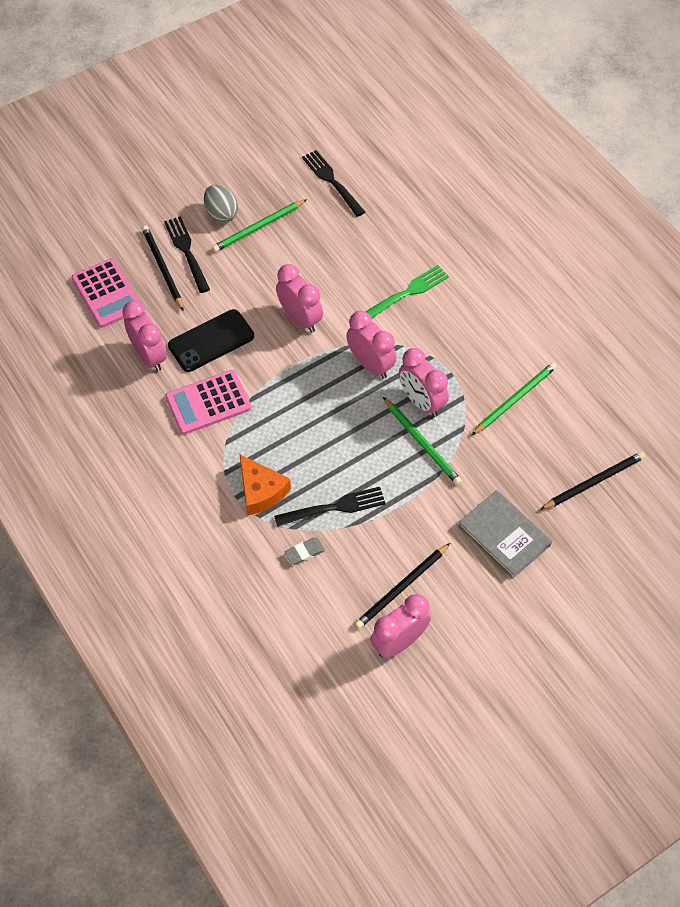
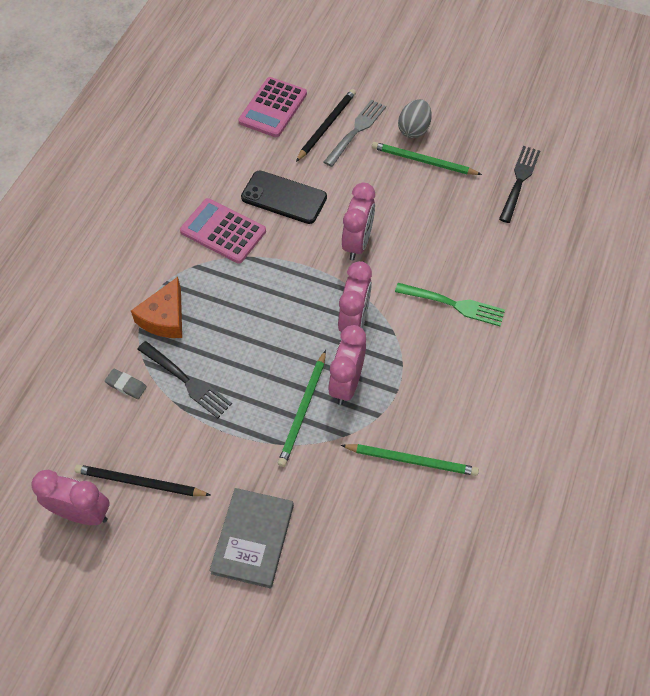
camera: 55 degrees right, 0 degrees up
pink clock [122,301,167,372] -> none
black fork [164,216,210,293] -> grey fork [324,100,386,167]
black pencil [540,451,645,510] -> none

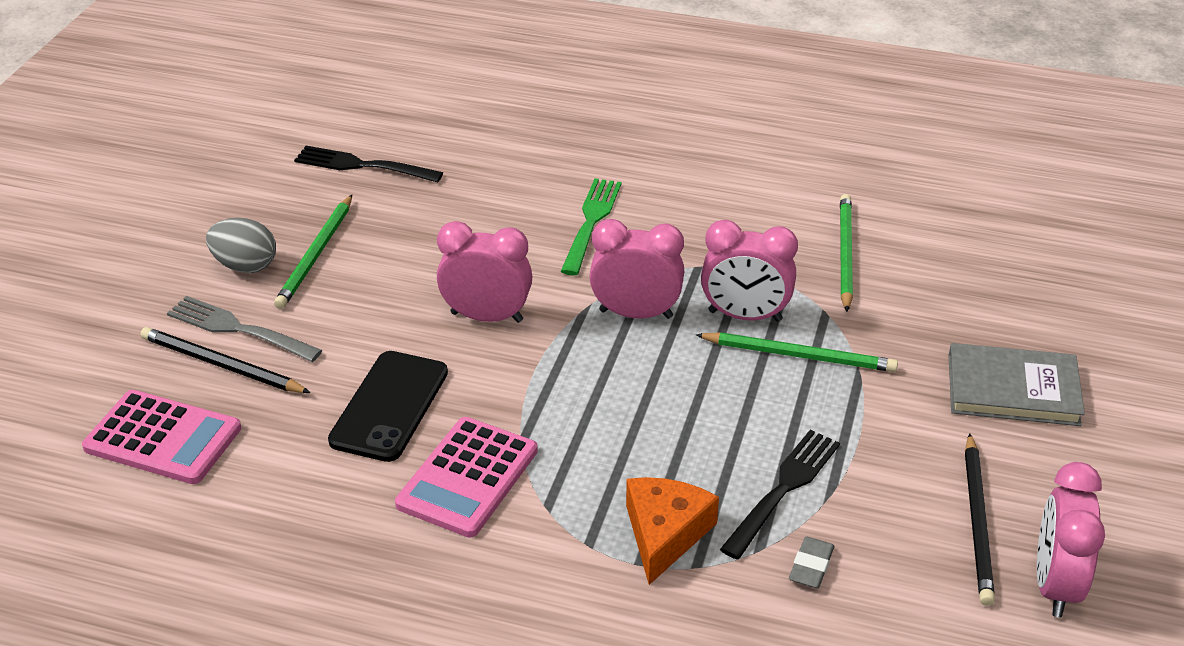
camera: 95 degrees left, 20 degrees down
orange cheese [131,277,182,338] -> orange cheese turned 90 degrees counterclockwise [626,477,719,585]

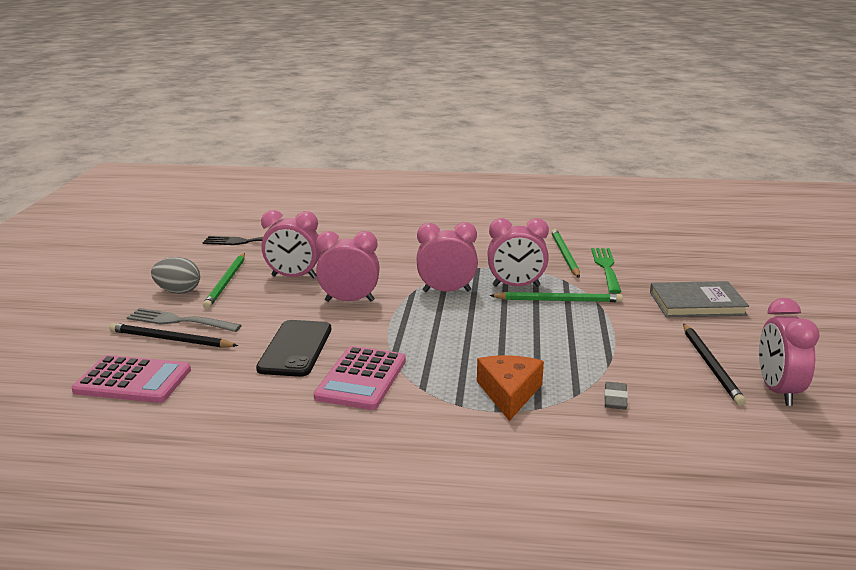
camera: 10 degrees left, 15 degrees down
green fork [561,178,621,275] -> green fork moved to [591,248,621,293]
black fork [720,430,840,560] -> none
none -> pink clock [261,210,322,278]

